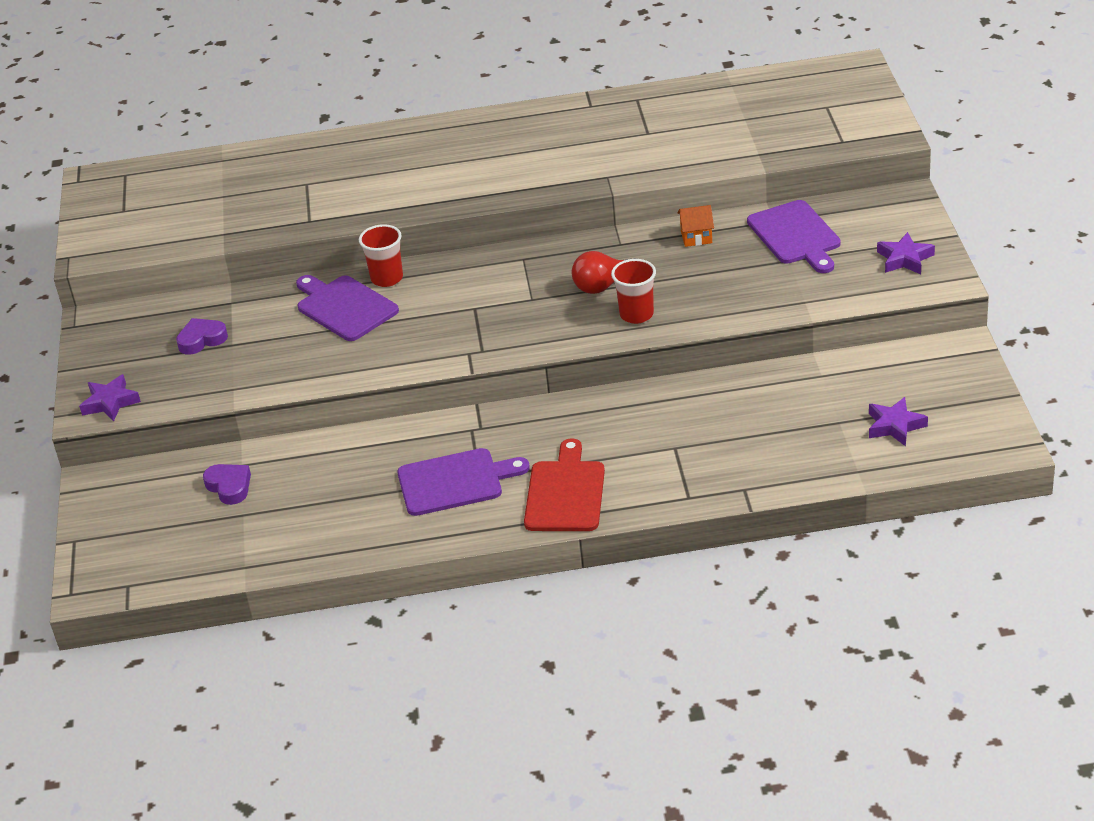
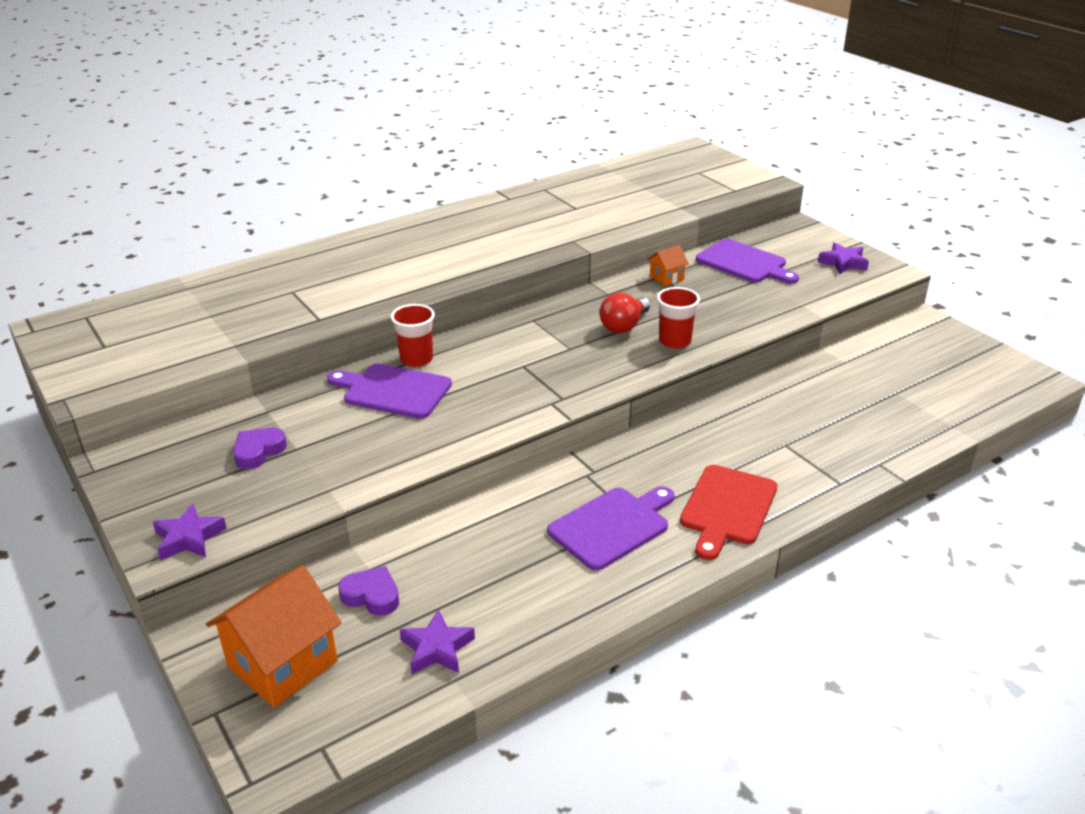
camera: 30 degrees left, 5 degrees down
red cutting board [524,438,605,531] -> red cutting board turned 135 degrees counterclockwise [680,465,777,560]
purple star [869,397,928,446] -> purple star moved to [400,609,475,674]
none -> orange house [206,565,341,708]

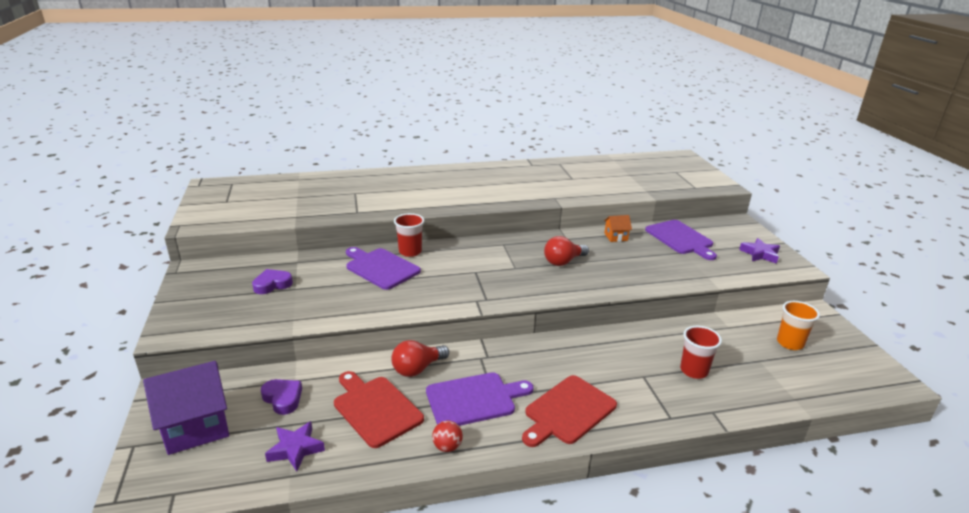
camera: 20 degrees right, 5 degrees down
purple star [153,503,227,560] -> none
orange house [206,565,341,708] -> purple house [143,361,229,455]
red cup [657,287,700,349] -> red cup moved to [680,326,722,379]
none -> red cutting board [334,371,424,448]
none -> red light bulb [391,340,449,377]
none -> red ball [432,420,463,452]
none -> orange cup [777,301,820,350]

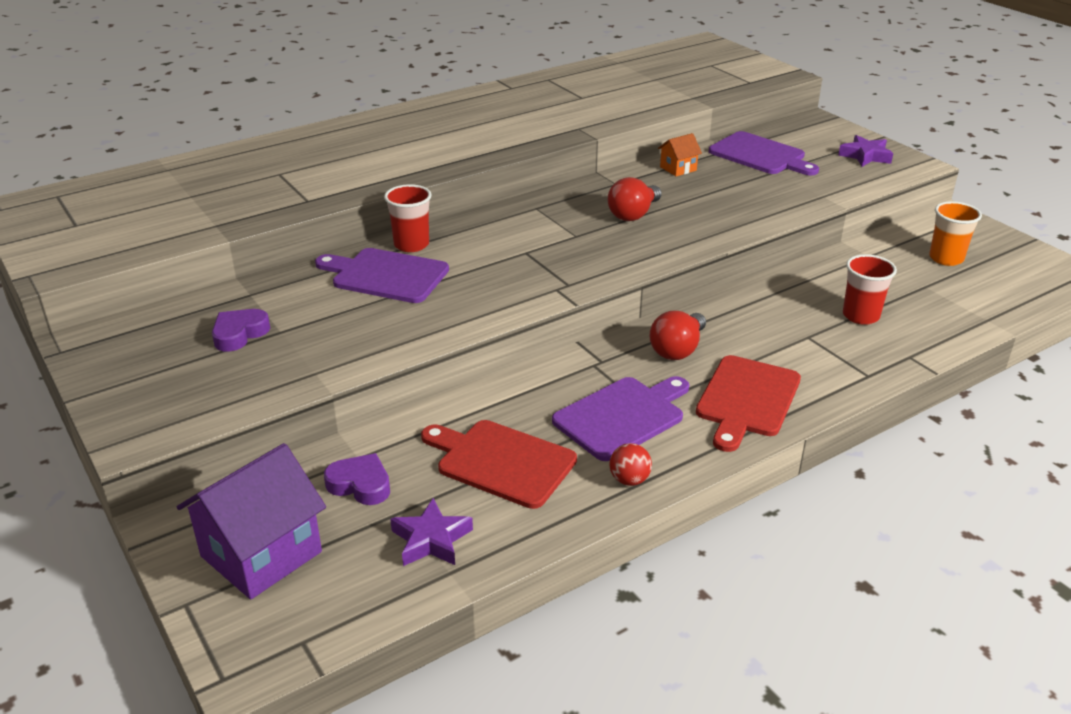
camera: 20 degrees left, 5 degrees up
red light bulb [391,340,449,377] -> red light bulb moved to [649,311,706,360]

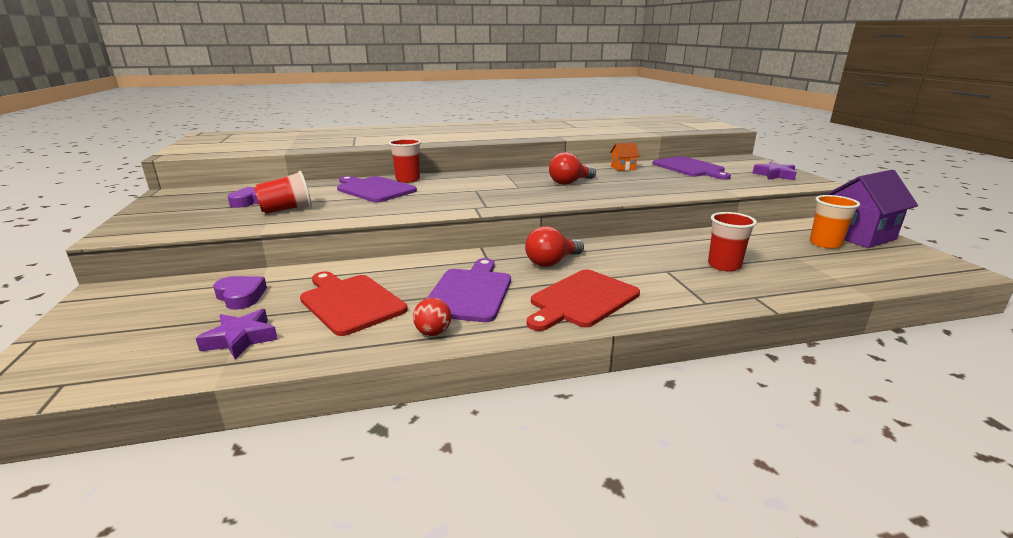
camera: 20 degrees right, 10 degrees down
purple house [177,443,326,599] -> purple house moved to [825,170,918,248]
purple cutting board [552,376,689,461] -> purple cutting board turned 60 degrees counterclockwise [427,258,511,322]
none -> red cup [254,171,312,214]

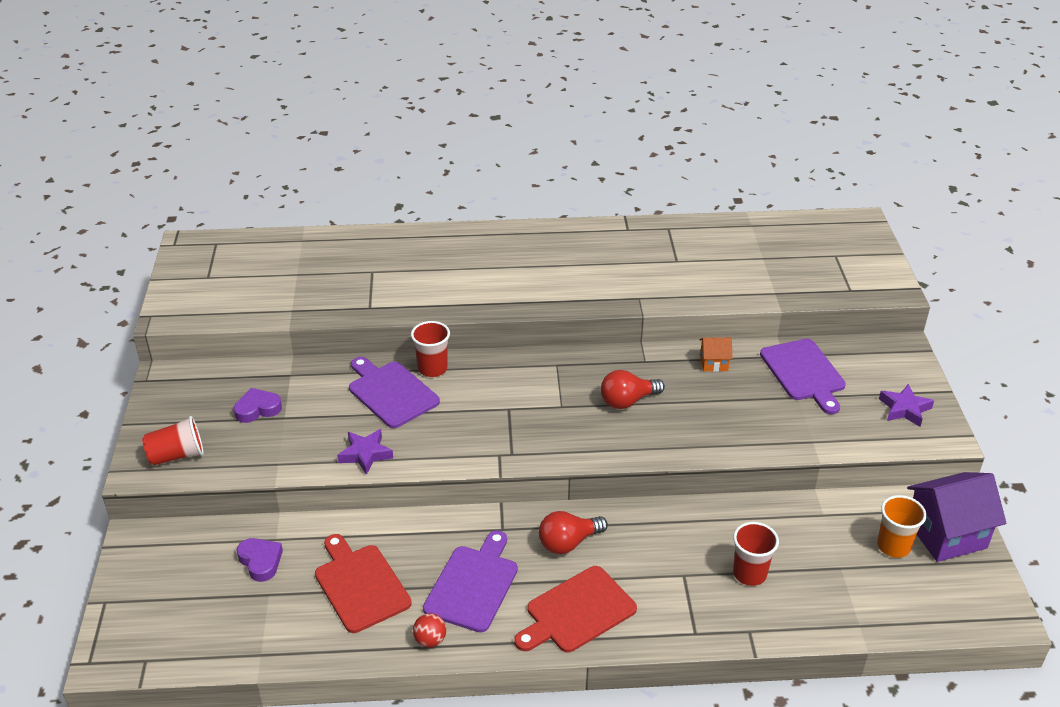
camera: 10 degrees right, 15 degrees up
purple star [196,309,278,360] -> purple star moved to [337,429,393,475]
red cup [254,171,312,214] -> red cup moved to [142,416,204,465]

